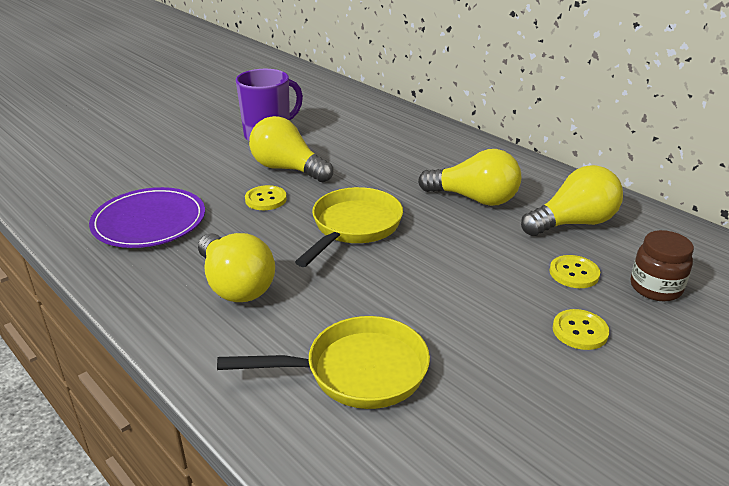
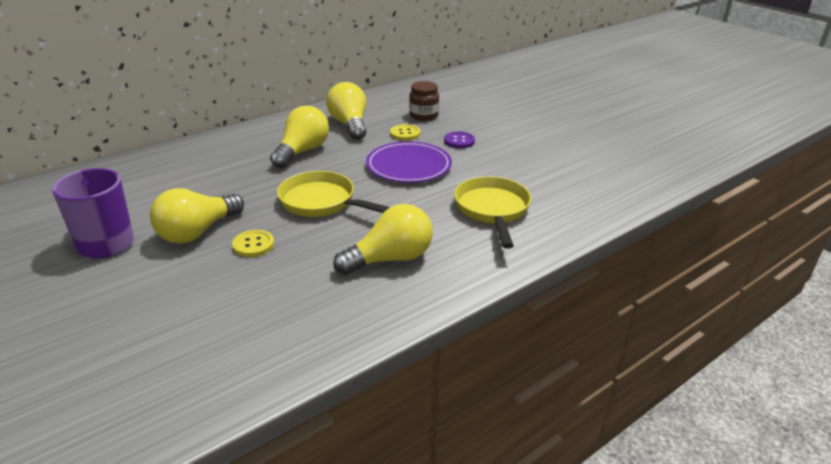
camera: 85 degrees left, 0 degrees up
purple plate [89,187,205,248] -> purple plate moved to [366,141,452,183]
yellow button [553,309,609,350] -> purple button [444,131,475,148]

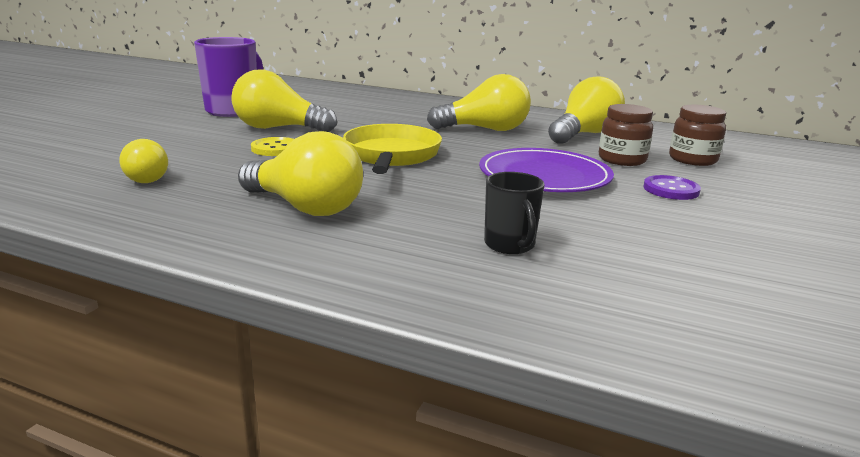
camera: 60 degrees right, 10 degrees down
yellow button [390,124,420,141] -> brown jar [599,104,653,166]
yellow pan [454,176,532,249] -> black mug [484,172,545,254]
none -> yellow light bulb [119,139,168,183]

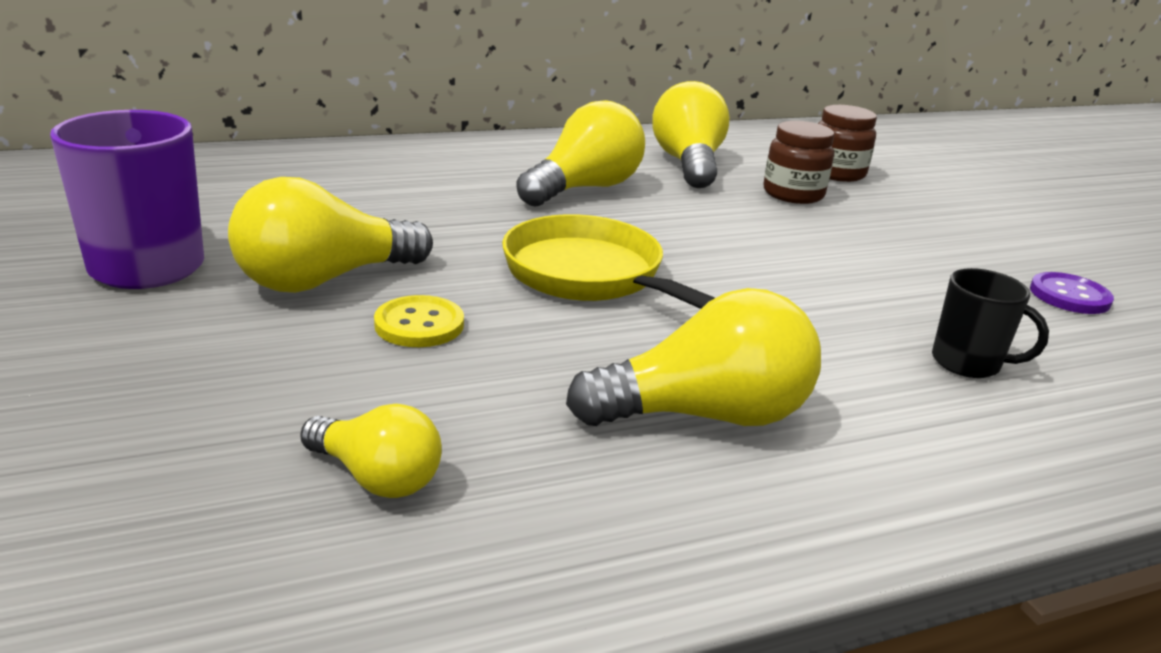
camera: 45 degrees left, 5 degrees up
purple plate [479,148,614,192] -> none
purple button [643,175,701,200] -> purple button moved to [1030,272,1114,314]

